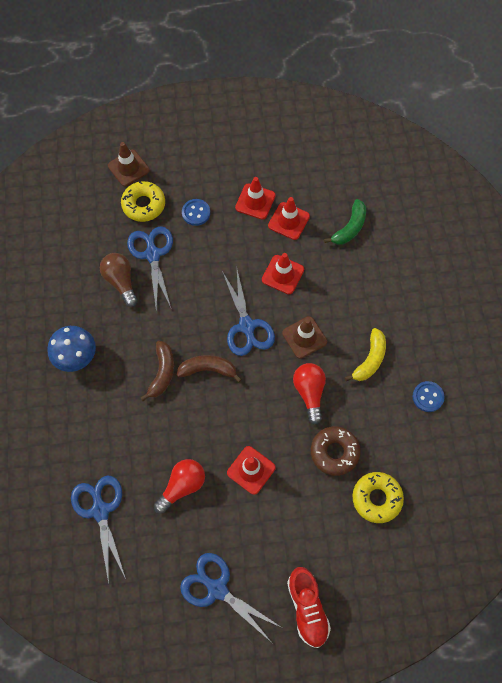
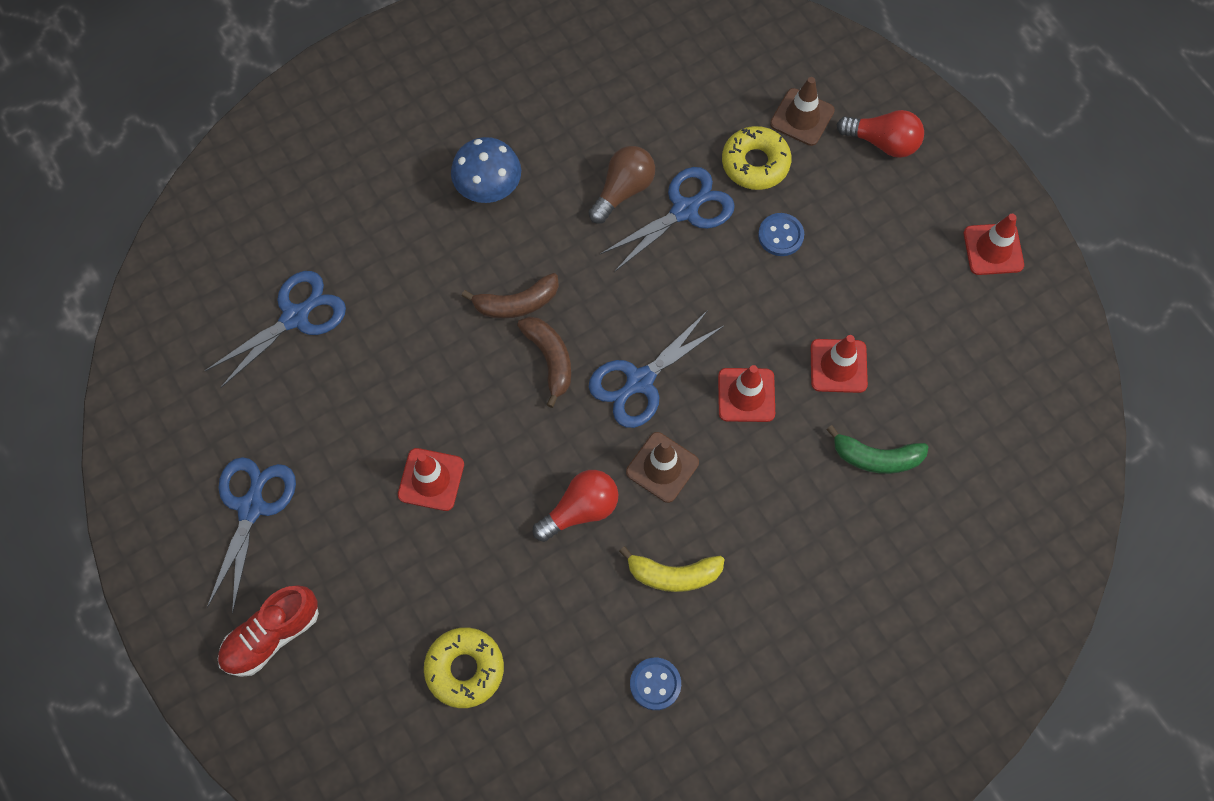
camera: 65 degrees right, 0 degrees up
red light bulb [154,459,205,514] -> red light bulb moved to [837,110,924,158]
red traffic cone [235,177,275,220] -> red traffic cone moved to [964,214,1024,275]
brown donut [311,426,360,476] -> none

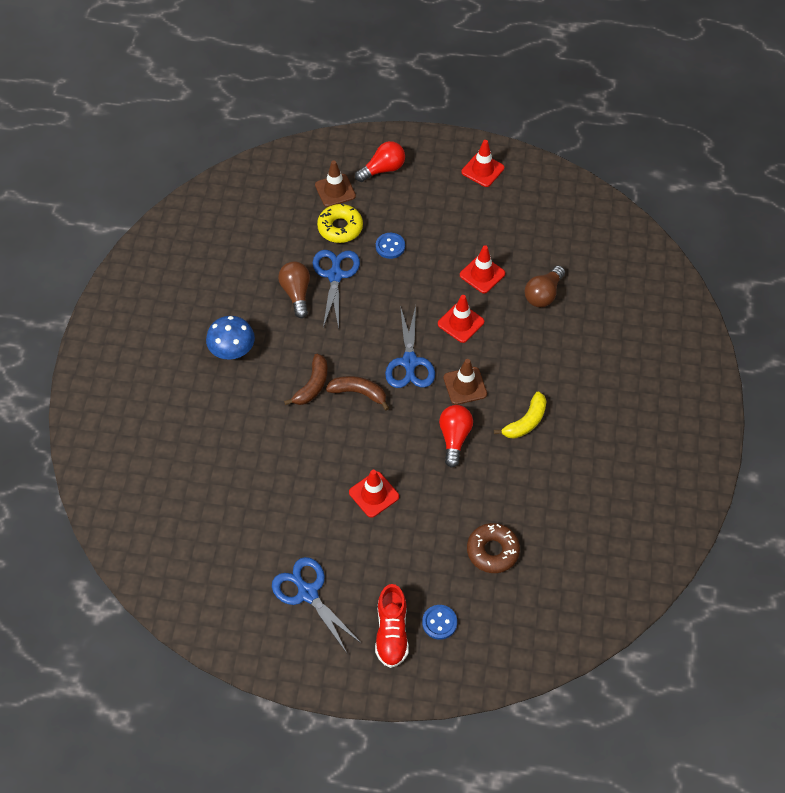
camera: 50 degrees left, 10 degrees down
blue scissors [205,271,346,389] -> none
yellow donut [424,627,504,708] -> brown donut [467,523,520,573]
blue button [630,658,681,710] -> blue button moved to [422,605,457,640]
green banana [826,425,928,474] -> brown light bulb [525,266,565,307]

